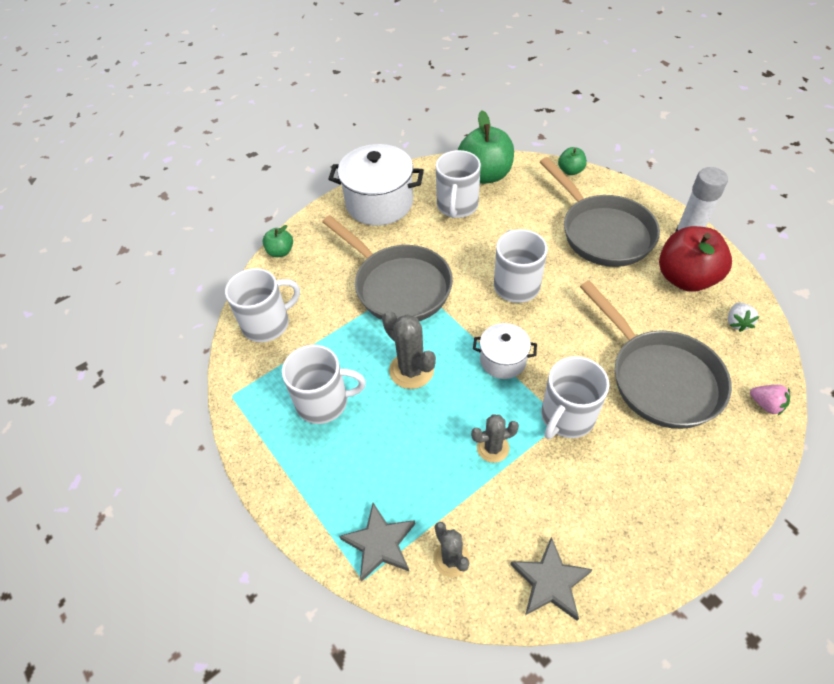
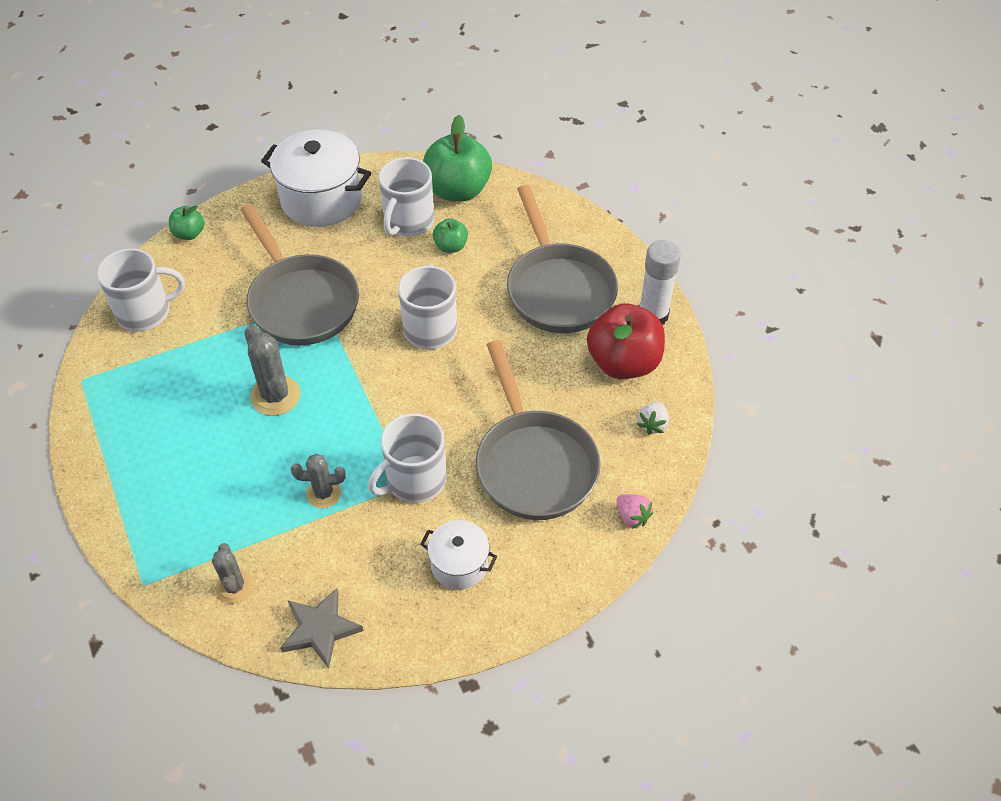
camera: 10 degrees right, 0 degrees up
white mug [282,345,366,424] -> none
grey star [339,503,415,582] -> none
white pot [473,323,537,379] -> white pot moved to [420,520,497,590]
green apple [558,147,587,175] -> green apple moved to [433,218,468,253]

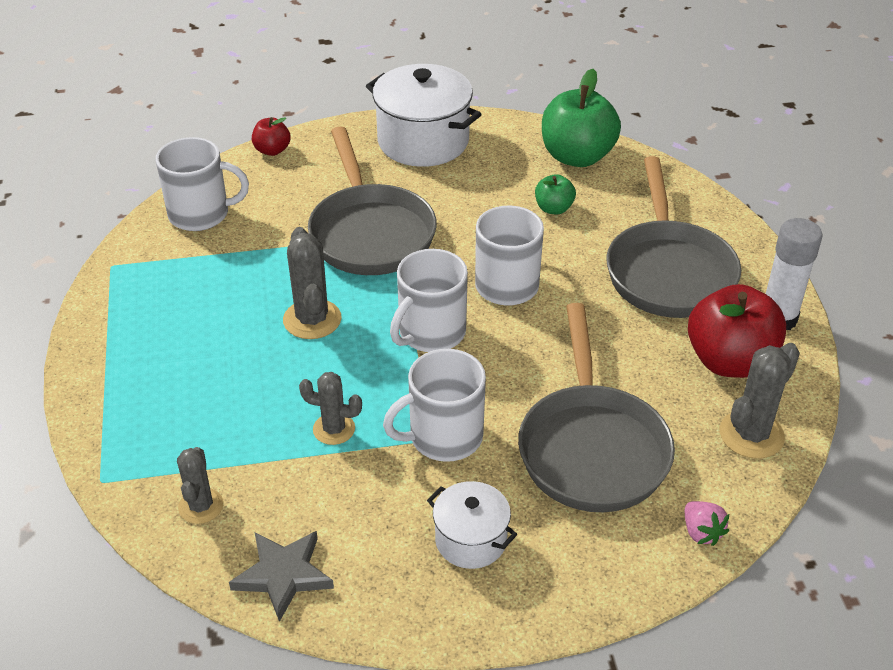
camera: 15 degrees right, 10 degrees down
green apple [169,205,204,240] -> red apple [252,117,290,156]
white mug [379,157,434,237] -> white mug moved to [390,249,468,352]
white strawberry [637,402,669,435] -> grey cactus [719,343,800,459]

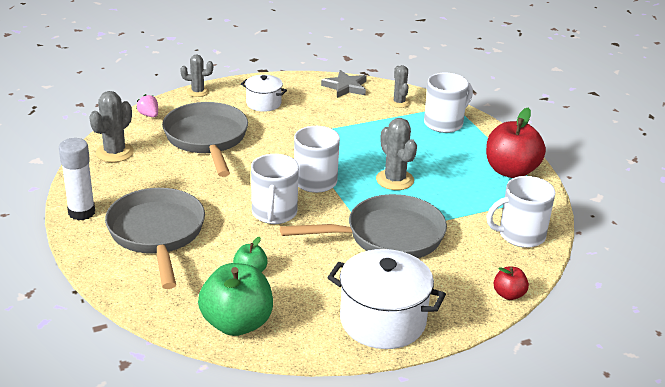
camera: 165 degrees right, 10 degrees down
grey cactus [299,372,362,445] -> grey cactus moved to [180,54,213,97]
grey pan [308,126,437,275] -> grey pan turned 105 degrees clockwise [280,194,447,258]
white mug [383,349,486,462] -> white mug moved to [424,73,473,133]
red apple [688,284,786,378] -> red apple moved to [486,108,546,178]

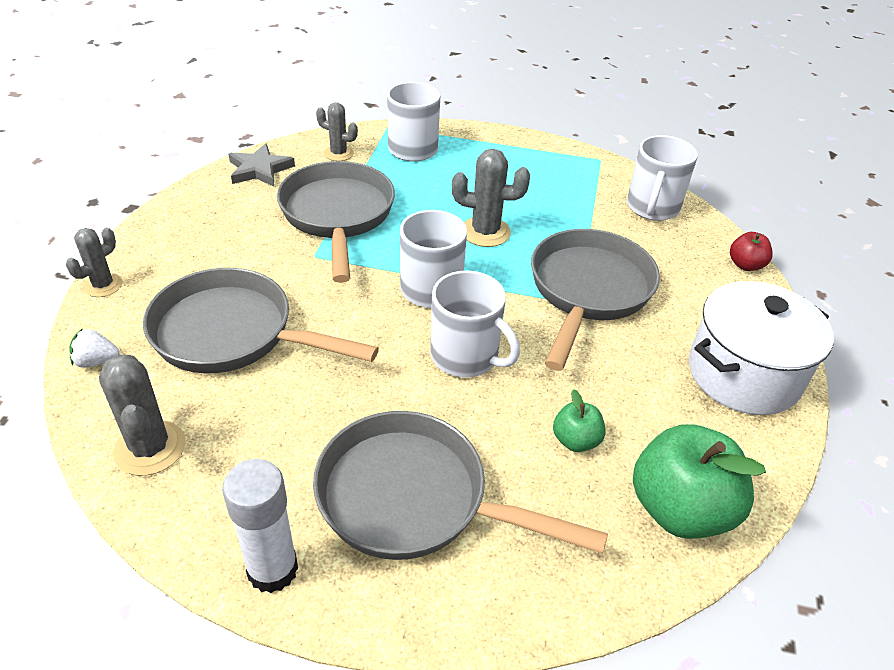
camera: 55 degrees left, 10 degrees up
pink strawberry [136,94,158,117] -> white strawberry [69,328,119,368]
white pot [241,75,287,112] -> none
red apple [486,108,546,178] -> none
none -> grey pan [277,161,395,283]

